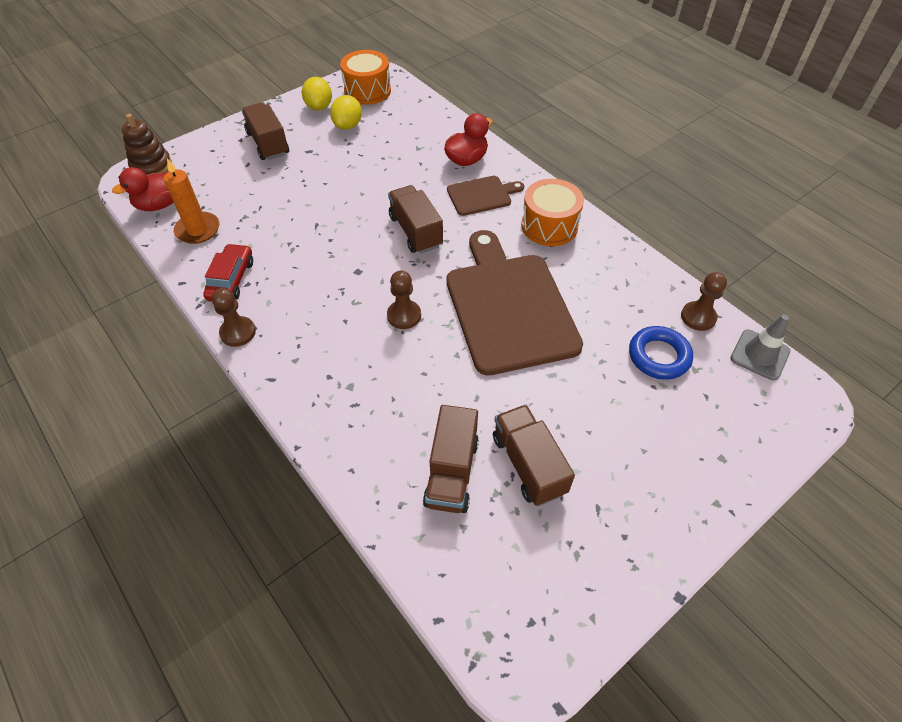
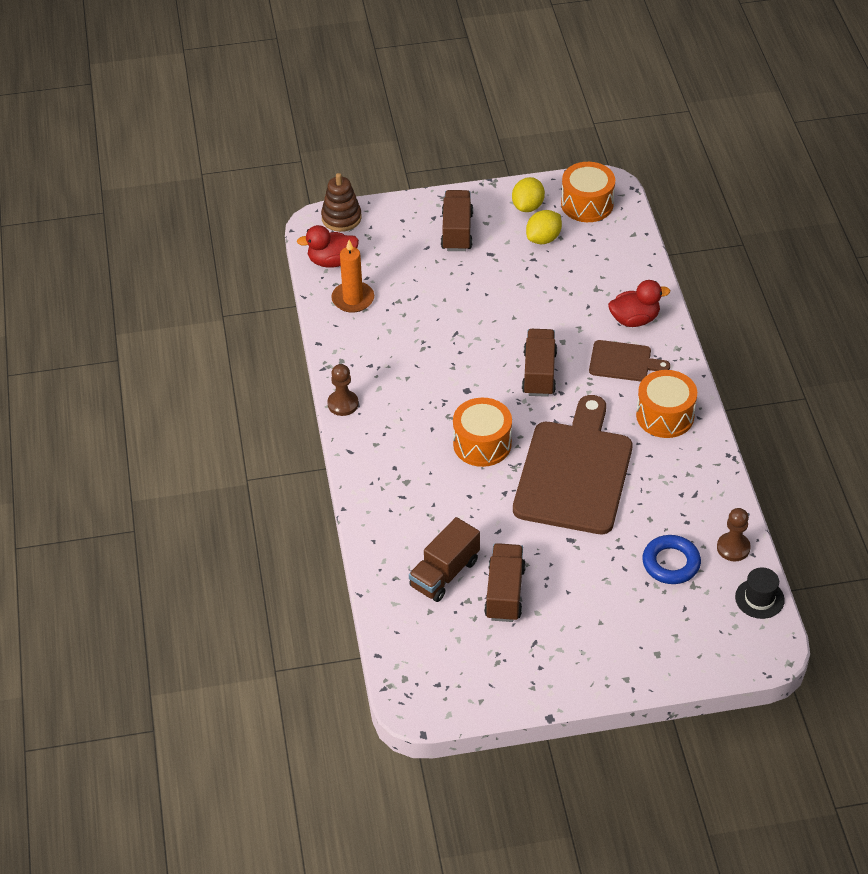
camera: 30 degrees right, 5 degrees down
red car [203,243,253,301] -> none
brown pawn [387,271,421,329] -> orange drum [453,398,512,467]
grey traffic cone [730,314,790,381] -> black hat [735,567,785,619]

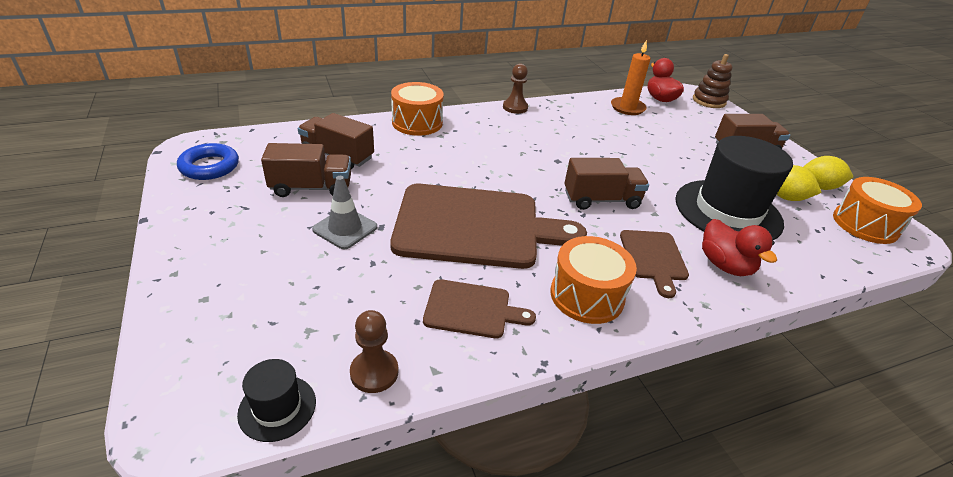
camera: 75 degrees right, 10 degrees down
orange drum [453,398,512,467] -> orange drum moved to [391,82,444,136]
blue ring [642,535,701,584] -> blue ring moved to [177,143,239,180]
none -> grey traffic cone [312,176,377,249]
none -> brown cutting board [423,279,536,338]
none -> black hat [675,136,793,240]

